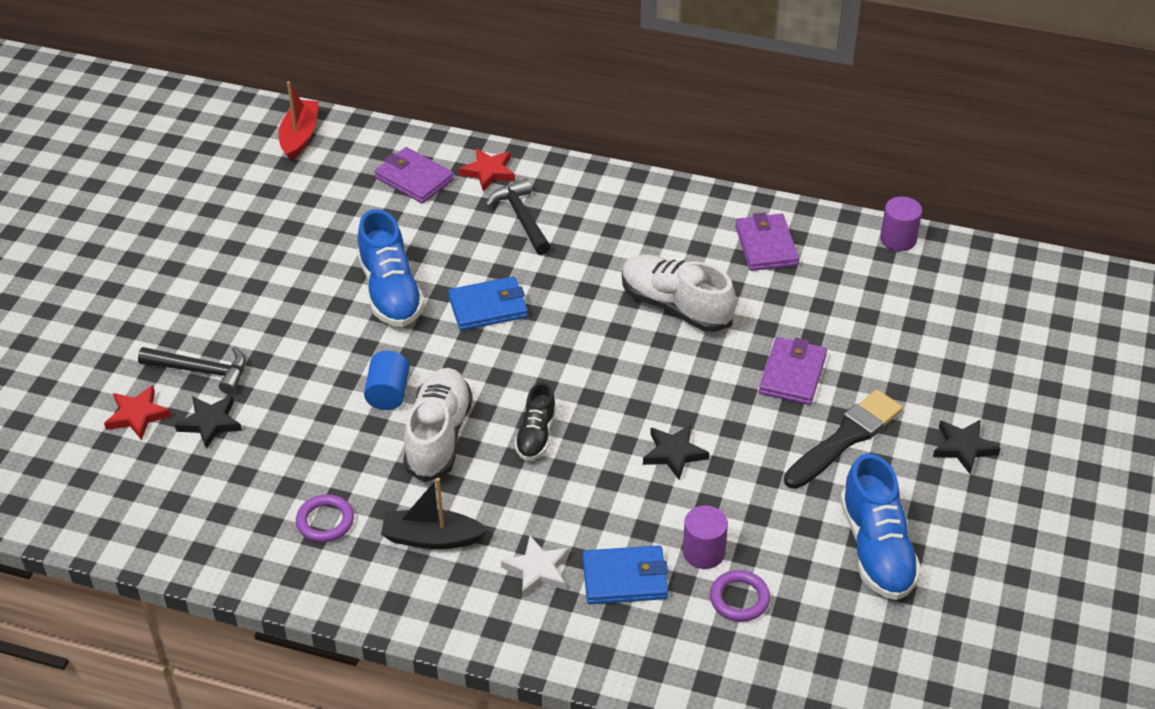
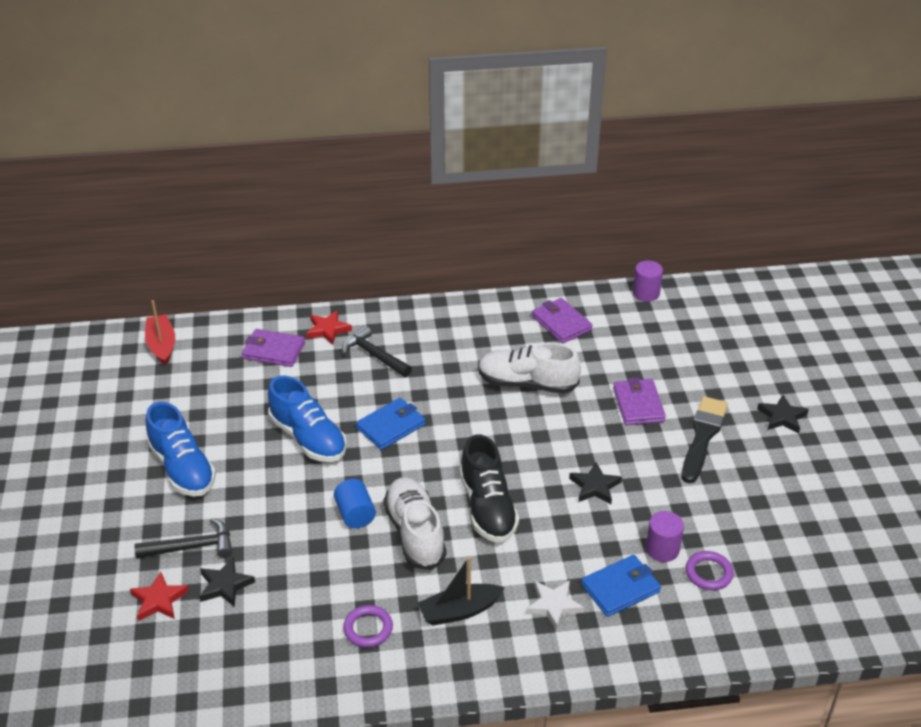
camera: 25 degrees left, 5 degrees down
black shoe [515,382,556,461] -> black shoe [460,435,519,543], size x1.69
blue shoe [840,453,921,600] -> blue shoe moved to [146,402,216,497]

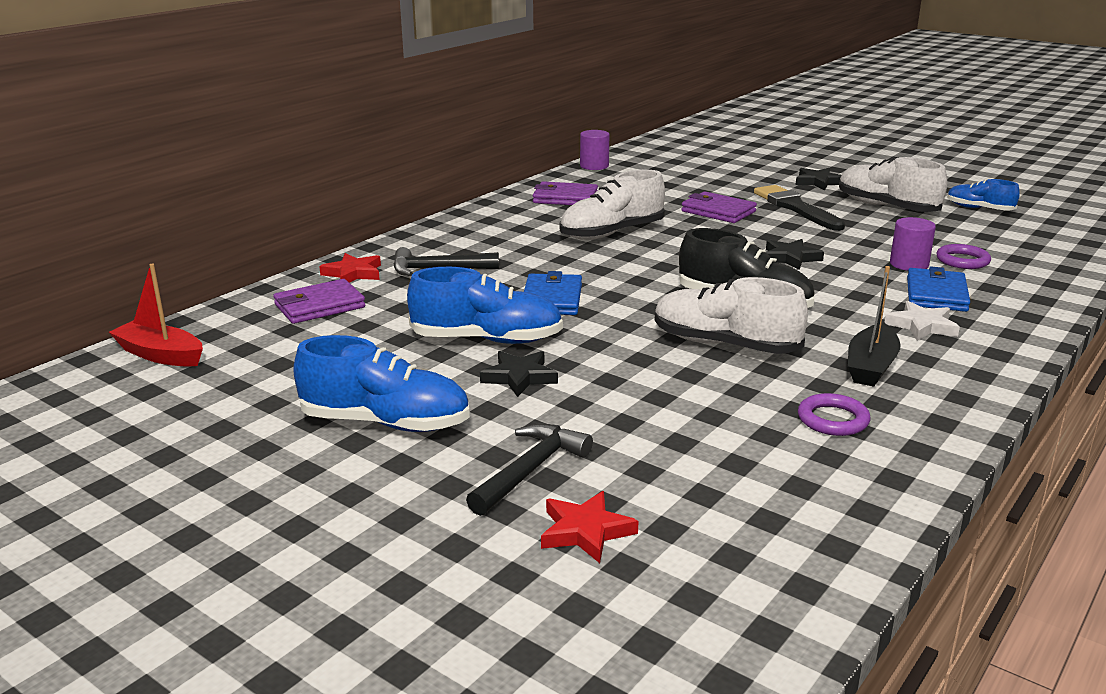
camera: 45 degrees left, 15 degrees down
black star [199,557,255,607] -> black star moved to [480,351,558,397]
blue cylinder [334,479,376,528] -> none
none -> white shoe [839,157,947,212]
none -> blue shoe [947,179,1020,211]

